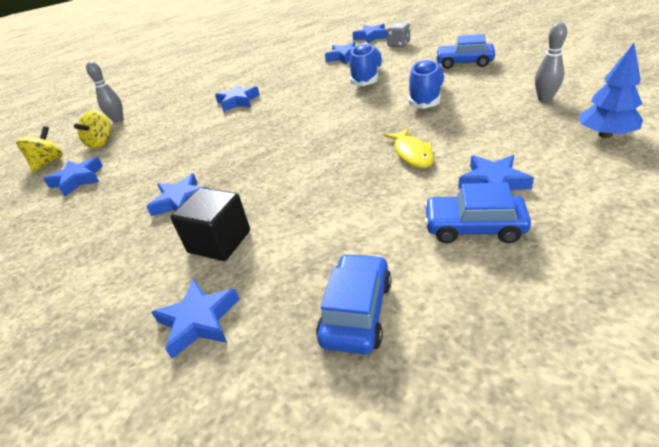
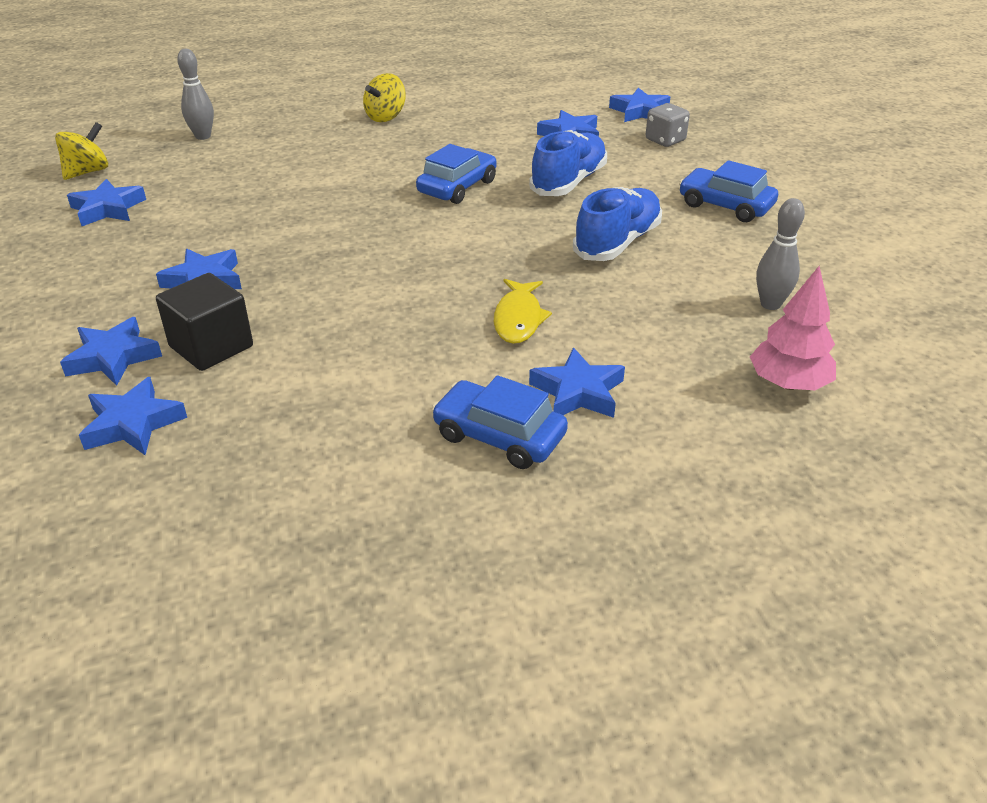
camera: 15 degrees right, 0 degrees up
yellow spinning top [74,110,112,149] -> yellow spinning top moved to [363,73,406,122]
blue star [215,85,260,112] -> blue star moved to [60,317,162,386]
blue car [316,253,391,354] -> blue car moved to [416,144,497,204]
blue tree [578,43,643,138] -> pink tree [750,266,836,390]

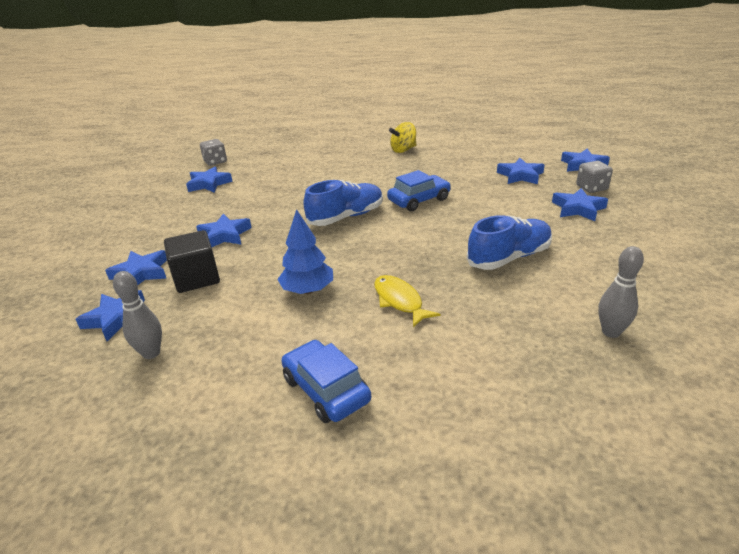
camera: 25 degrees right, 5 degrees down
yellow spinning top [55,122,108,180] -> grey dice [200,139,227,166]
grey bowling pin [177,49,214,140] -> grey bowling pin moved to [113,271,162,359]
yellow fish [494,279,552,344] -> yellow fish turned 120 degrees clockwise [374,275,440,327]
blue shoe [529,130,607,196] -> blue shoe moved to [303,180,383,226]
blue star [529,347,625,418] -> blue star moved to [552,188,608,221]
blue car [679,160,778,222] -> none
pink tree [750,266,836,390] -> none
none -> blue tree [277,209,333,294]

